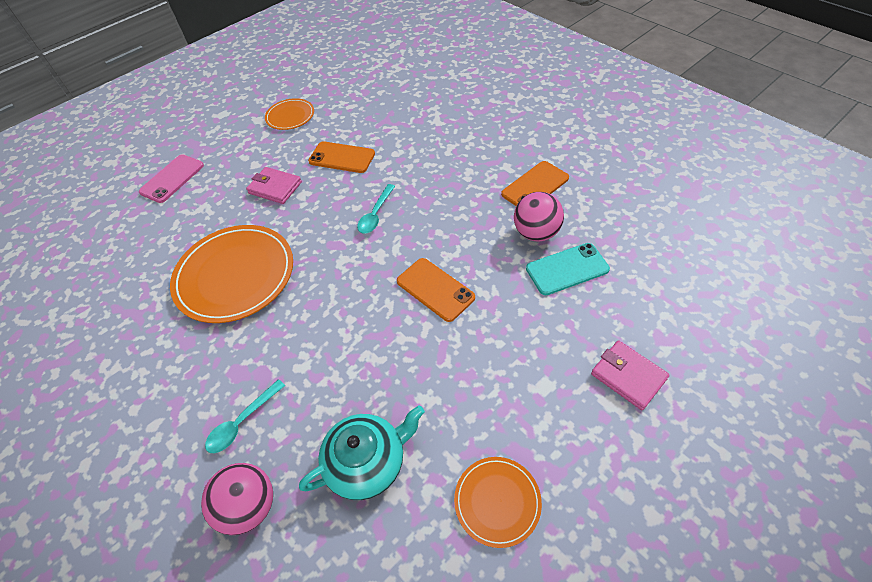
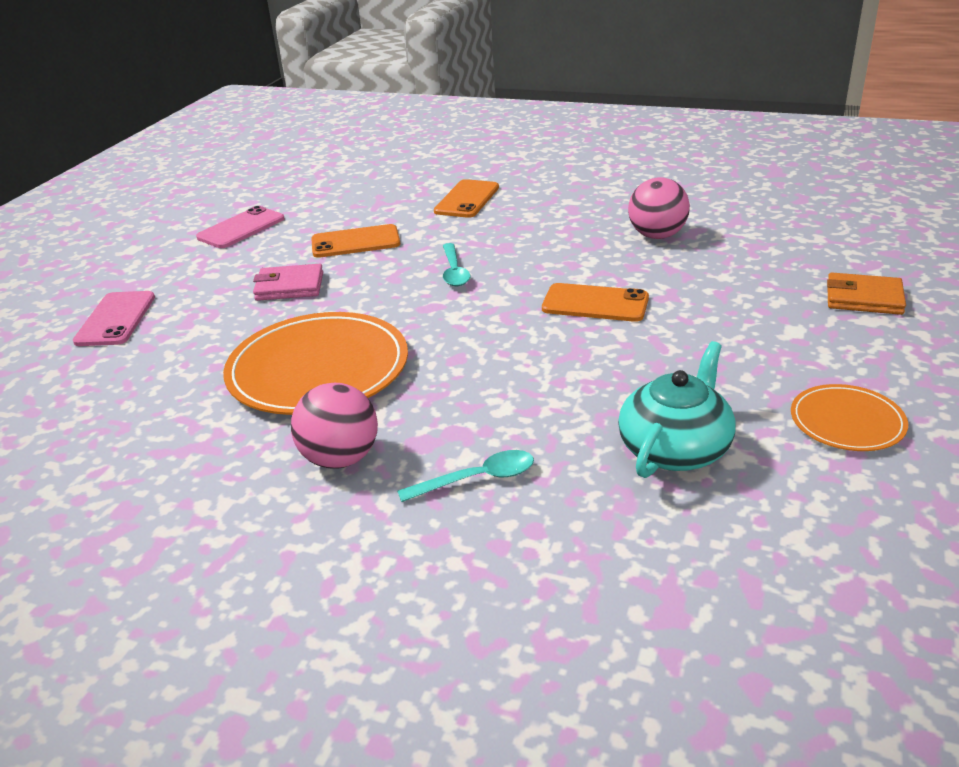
camera: 30 degrees left, 20 degrees down
pink ball [201,463,273,535] -> pink ball moved to [291,383,378,469]
turquoise spoon [205,379,285,453] -> turquoise spoon turned 120 degrees counterclockwise [397,450,534,502]
orange plate [265,98,314,130] -> pink phone [196,206,285,248]
orange phone [501,161,569,206] -> orange phone moved to [434,179,499,218]
turquoise phone [526,243,610,295] -> none
pink wallet [591,340,670,410] -> orange wallet [827,273,906,315]

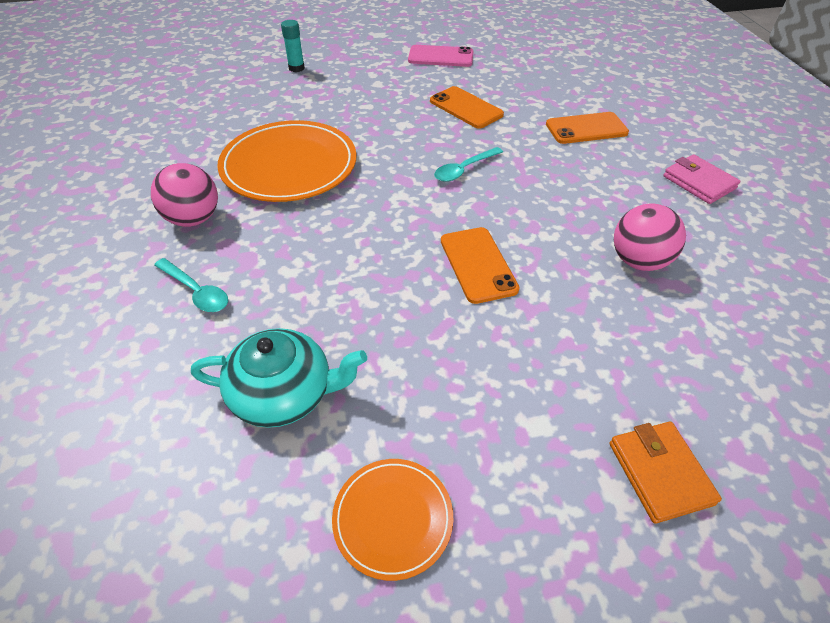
camera: 55 degrees right, 15 degrees up
pink phone [73,291,155,346] -> turquoise glue stick [281,20,305,72]
pink wallet [253,264,323,301] -> pink wallet moved to [663,154,740,204]

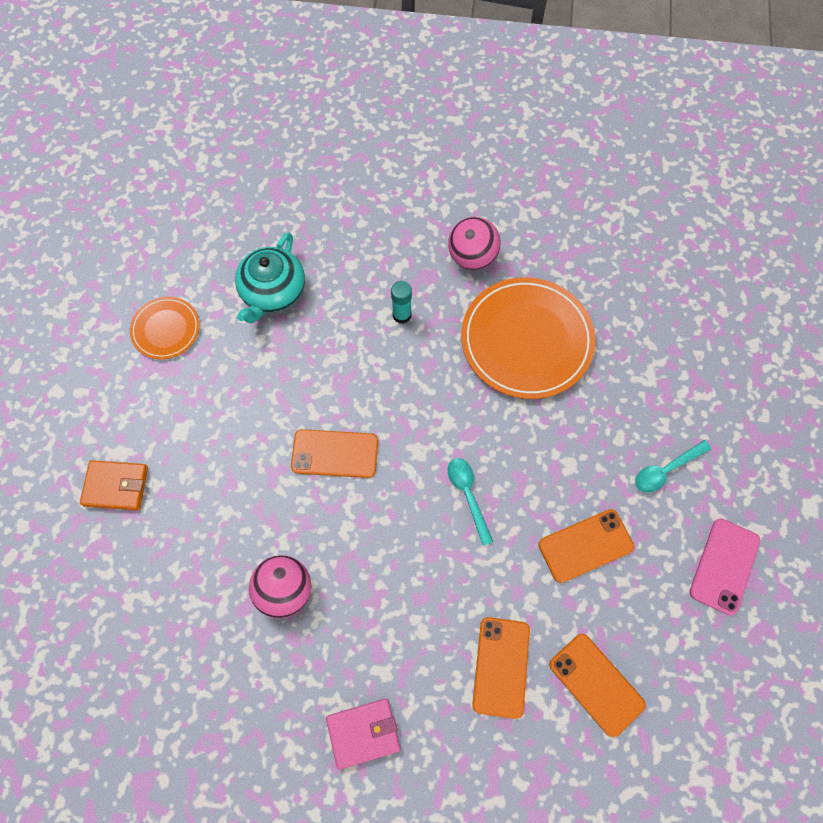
camera: 110 degrees right, 20 degrees up
turquoise spoon [154,258,228,312] -> turquoise spoon moved to [635,440,711,493]
turquoise glue stick [281,20,305,72] -> turquoise glue stick moved to [391,281,412,324]
none -> orange phone [549,634,646,737]

